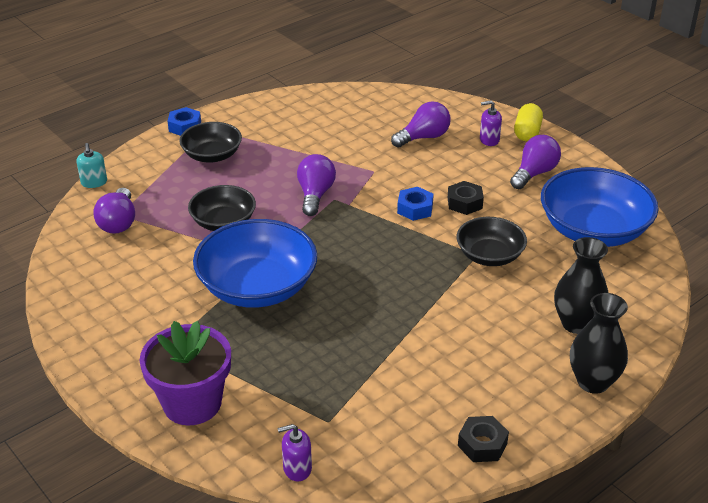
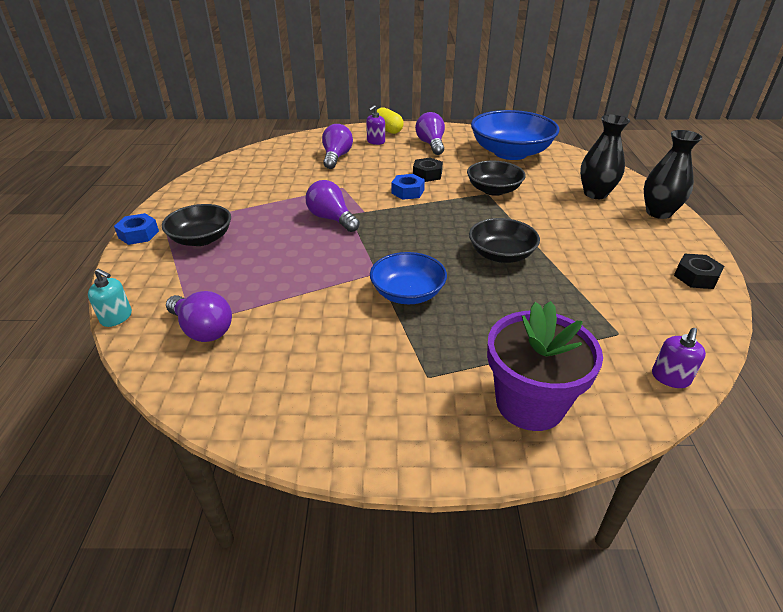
camera: 50 degrees left, 0 degrees up
black bowl [188,185,256,231] -> black bowl moved to [469,218,540,263]
blue bowl [193,219,317,308] -> blue bowl [370,252,447,304], size x0.59

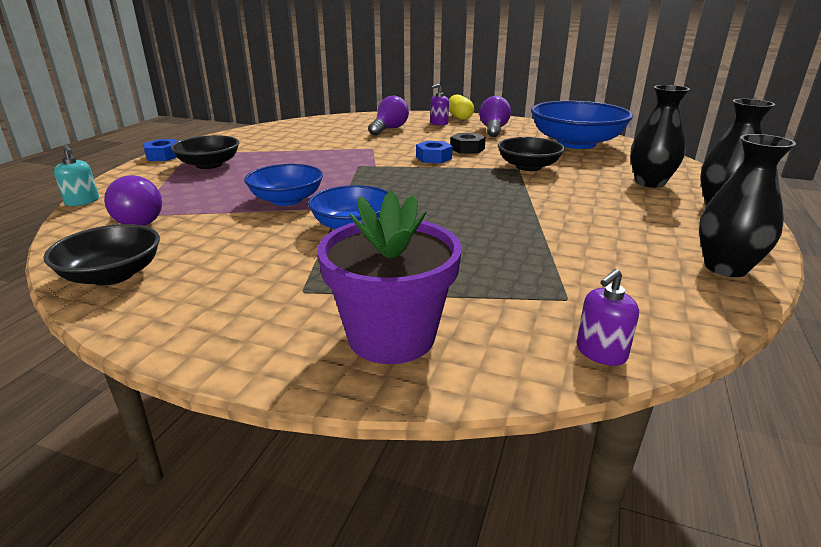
camera: 20 degrees right, 10 degrees down
purple light bulb [306,180,360,232] -> none
black bowl [469,218,540,263] -> black bowl moved to [43,224,160,285]
black nut [674,254,724,289] -> black vase [699,134,796,277]
none -> blue bowl [244,164,323,206]

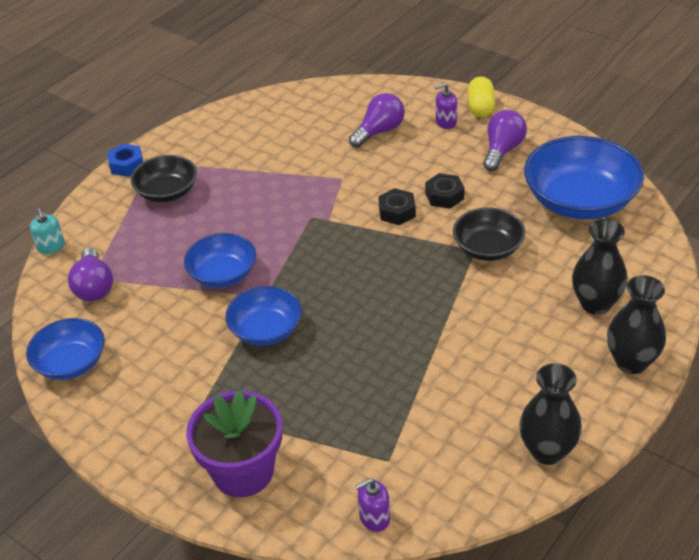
camera: 20 degrees right, 15 degrees up
black bowl [43,224,160,285] -> blue bowl [26,318,105,380]
blue nut [416,141,453,163] -> black nut [378,188,416,225]

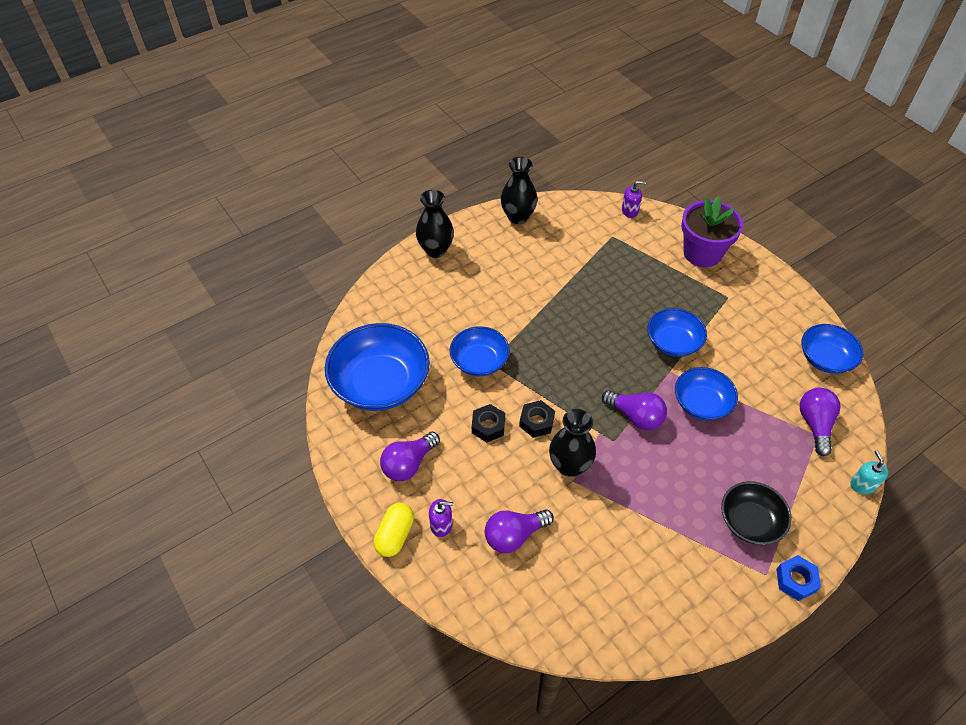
camera: 165 degrees left, 10 degrees up
black bowl [453,207,525,261] -> blue bowl [450,326,510,376]
black vase [572,219,628,315] -> black vase moved to [549,409,596,477]
none -> purple light bulb [602,390,667,430]

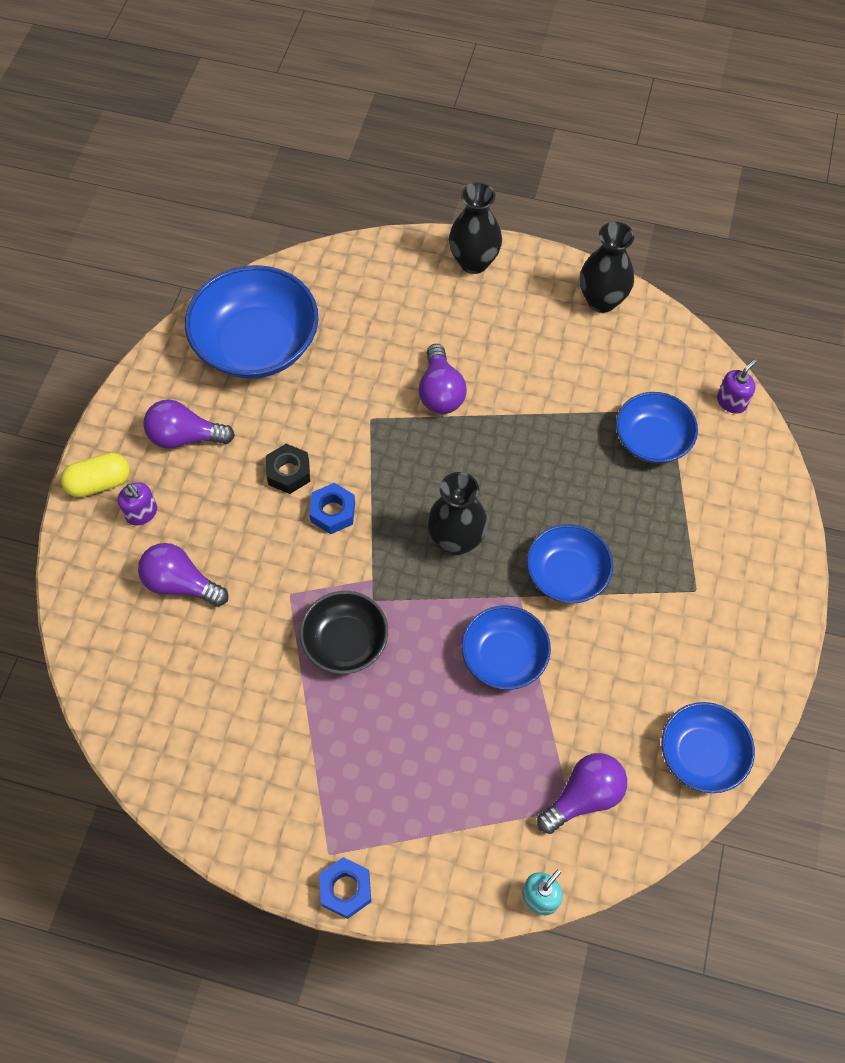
camera: 50 degrees right, 10 degrees up
blue bowl [450,326,510,376] -> blue bowl moved to [616,392,698,463]
black nut [519,400,555,438] -> blue nut [309,483,355,534]
black vase [549,409,596,477] -> black vase moved to [427,472,488,555]
purple light bulb [602,390,667,430] -> purple light bulb moved to [418,344,467,414]
purple soap dispenser [622,181,646,218] -> purple soap dispenser turned 90 degrees counterclockwise [717,359,757,414]
purple flower pot [681,196,743,267] -> none
black bowl [721,481,792,545] -> black bowl moved to [300,591,388,674]

